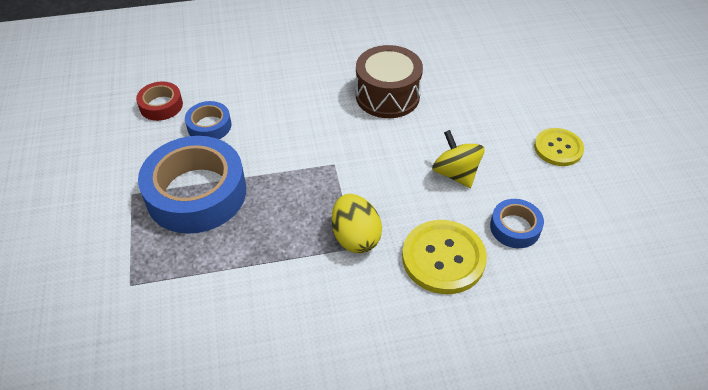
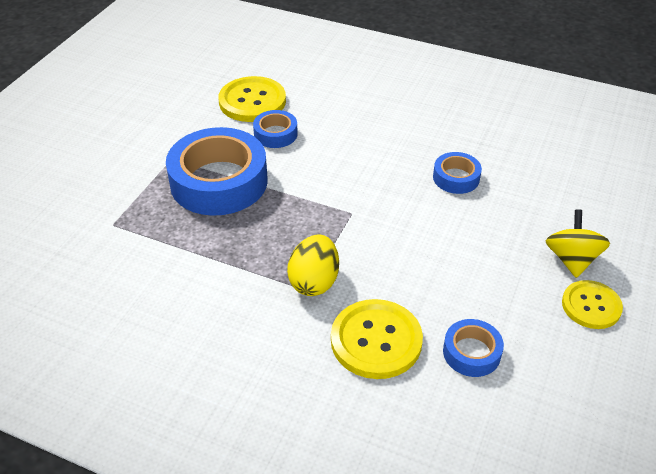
camera: 35 degrees right, 5 degrees down
red tape [136,81,183,121] -> yellow button [218,76,286,122]
brown drum [356,45,423,118] -> blue tape [433,152,482,194]
yellow spinning top [432,130,485,188] -> yellow spinning top moved to [546,209,610,278]

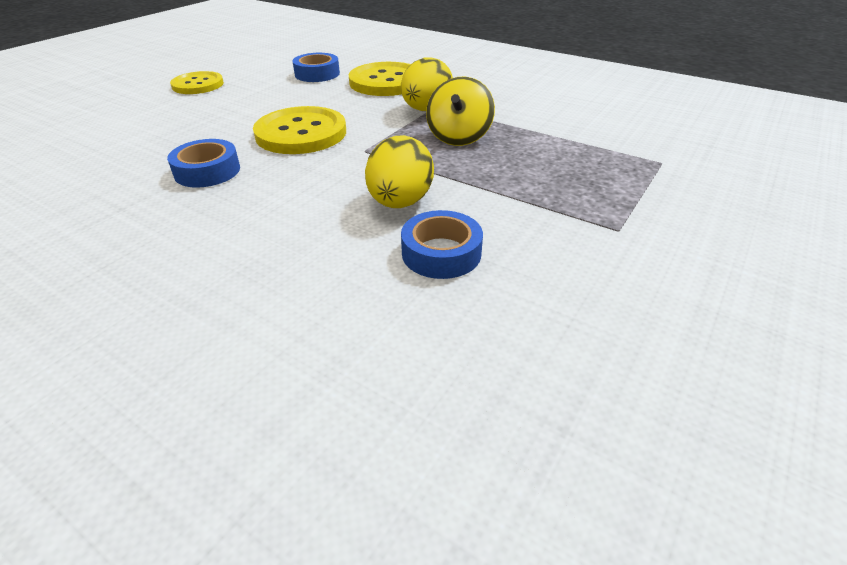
camera: 170 degrees left, 5 degrees down
blue tape [166,127,268,216] -> none
yellow button [218,76,286,122] -> yellow button moved to [253,106,346,154]
yellow spinning top [546,209,610,278] -> yellow spinning top moved to [426,77,495,146]
none -> yellow egg [365,135,434,208]

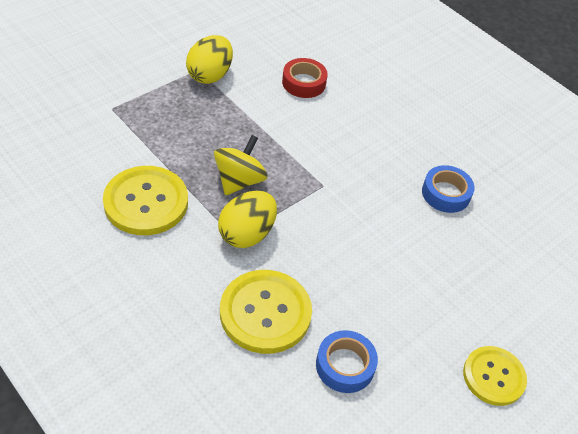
camera: 170 degrees left, 10 degrees up
yellow button [253,106,346,154] -> yellow button moved to [103,166,188,235]
yellow egg [365,135,434,208] -> yellow egg moved to [186,35,233,84]
blue tape [401,210,483,279] -> red tape [282,58,328,98]

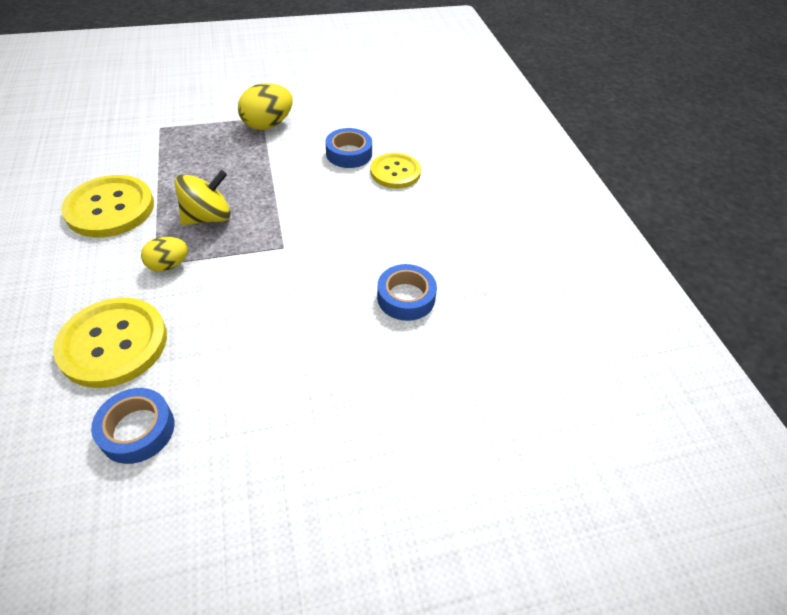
camera: 30 degrees right, 0 degrees up
yellow egg [218,191,277,248] -> yellow egg [141,237,188,272], size x0.62
red tape [282,58,328,98] -> blue tape [325,128,372,168]
yellow button [463,346,527,406] -> yellow button moved to [371,153,421,189]

